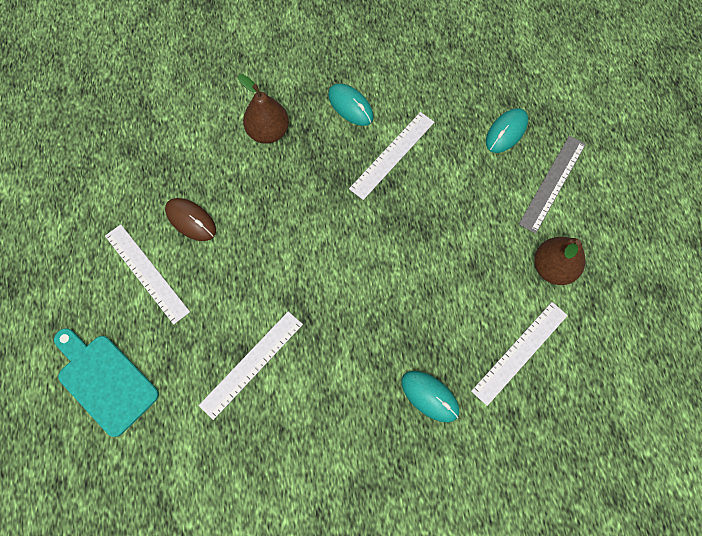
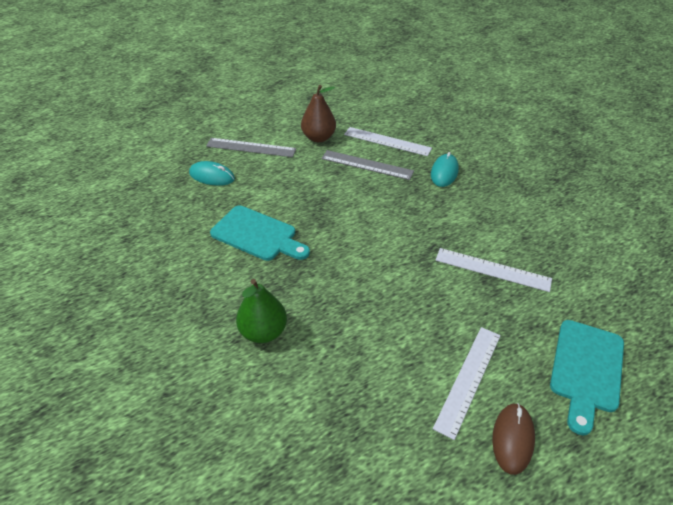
camera: 110 degrees left, 25 degrees down
brown mouse [165,198,216,241] -> brown mouse moved to [492,403,535,475]
brown pear [238,74,289,143] -> green pear [236,279,287,343]
turquoise mouse [328,83,374,126] -> none
white ruler [349,112,434,200] -> turquoise cutting board [210,206,310,261]
none -> grey ruler [321,150,414,180]

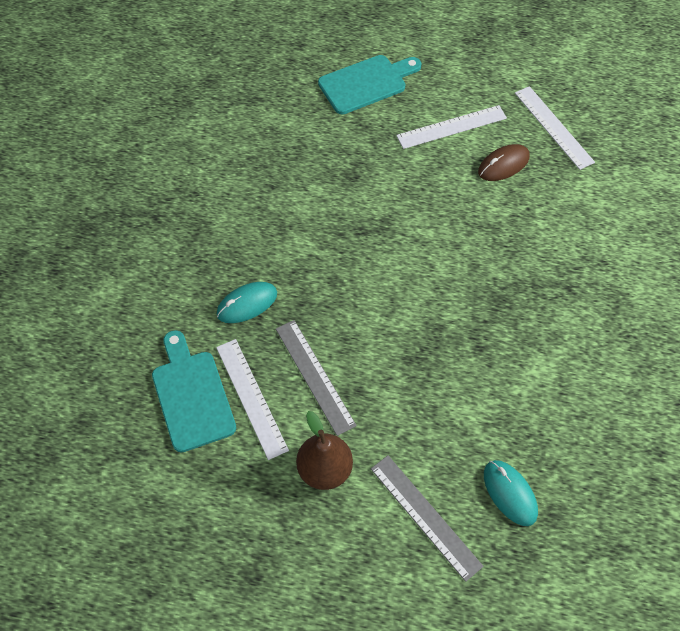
camera: 140 degrees left, 15 degrees up
turquoise cutting board [210,206,310,261] -> turquoise cutting board moved to [152,330,236,452]
green pear [236,279,287,343] -> none
white ruler [436,248,552,292] -> white ruler moved to [515,86,595,170]
brown mouse [492,403,535,475] -> brown mouse moved to [478,144,530,181]

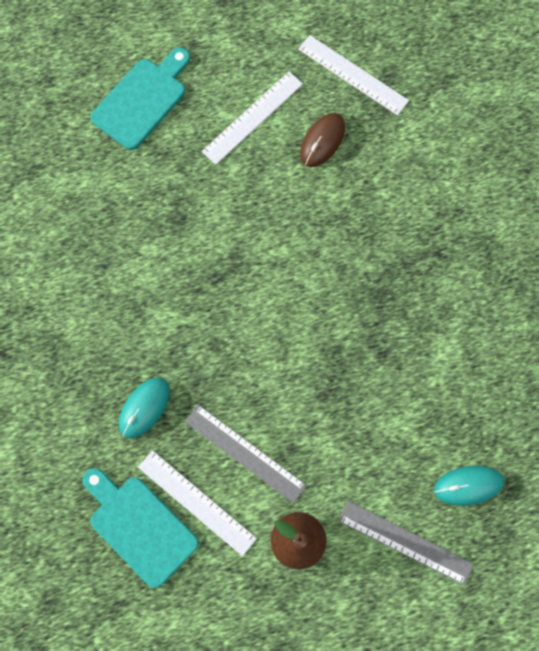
camera: 25 degrees left, 15 degrees up
turquoise mouse [484,460,538,526] -> turquoise mouse turned 45 degrees counterclockwise [434,466,504,506]

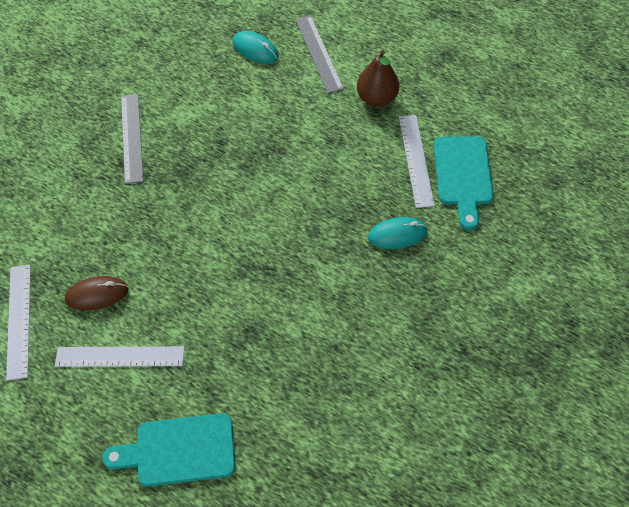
camera: 135 degrees left, 15 degrees down
grey ruler [185,405,307,503] -> grey ruler moved to [121,94,143,184]

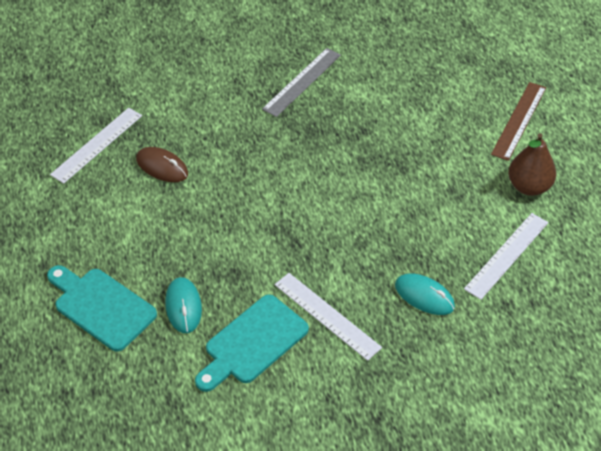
camera: 45 degrees right, 10 degrees down
white ruler [55,346,184,367] -> white ruler moved to [275,273,382,361]
turquoise mouse [233,31,279,64] -> turquoise mouse moved to [165,277,202,333]
grey ruler [296,15,344,94] -> brown ruler [491,82,546,161]
turquoise cutting board [434,136,494,230] -> turquoise cutting board moved to [195,295,309,392]

